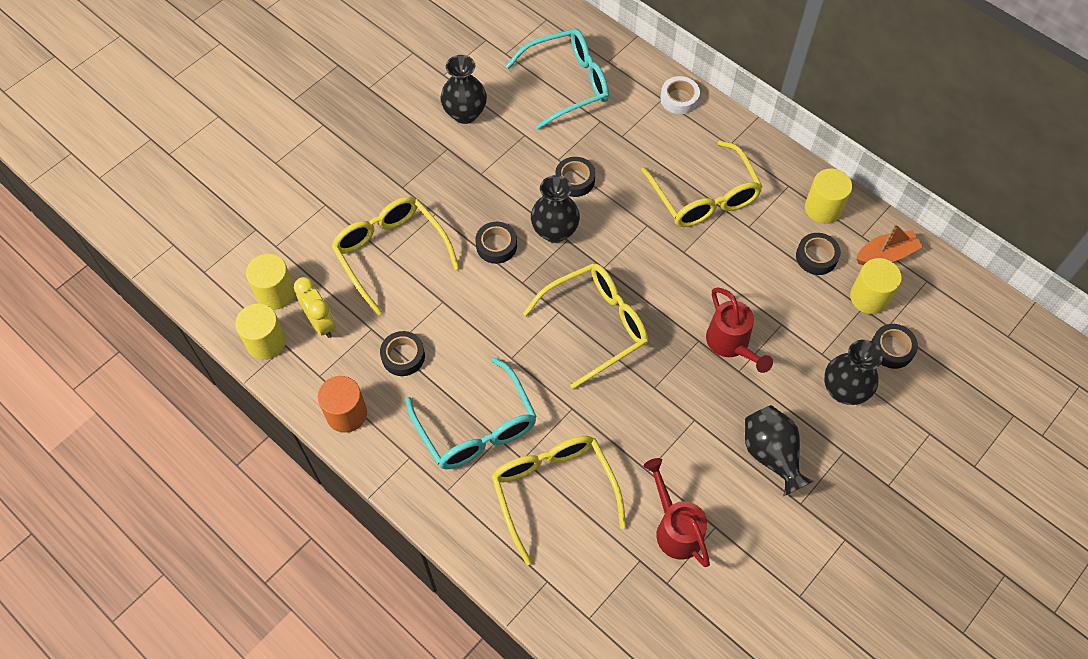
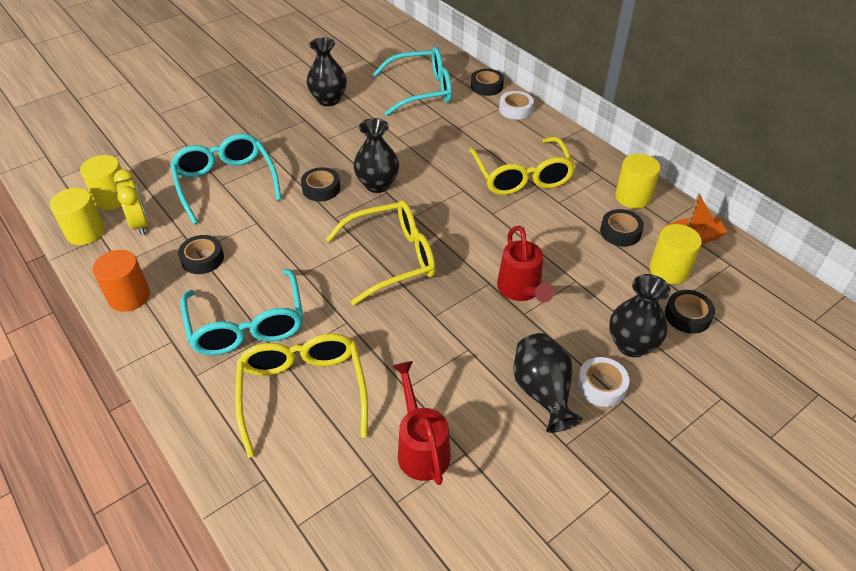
camera: 10 degrees right, 15 degrees down
yellow glasses [331,197,460,315] -> turquoise glasses [170,133,282,225]
black tape [555,157,595,197] -> black tape moved to [471,69,504,96]
none -> white tape [577,357,630,407]

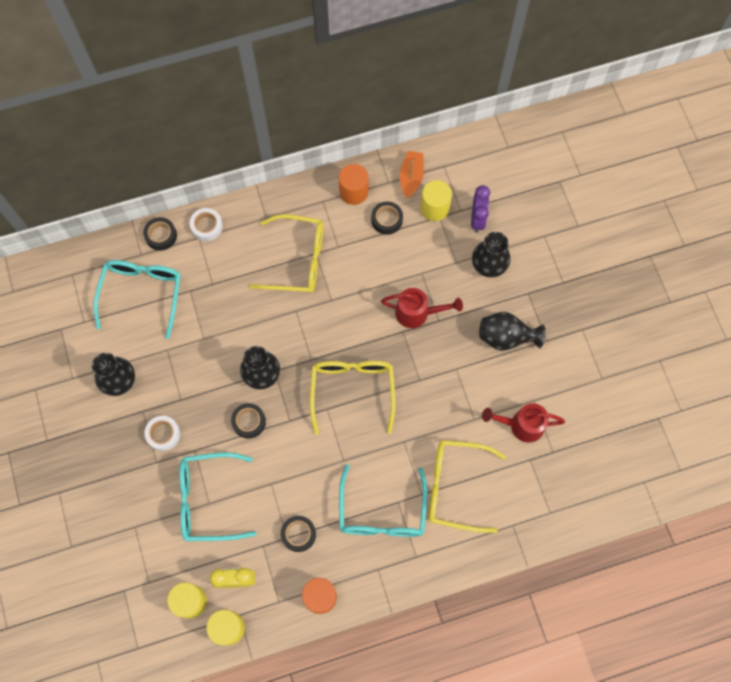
camera: 70 degrees left, 25 degrees up
turquoise glasses [181,269,303,355] -> turquoise glasses turned 90 degrees clockwise [339,464,427,537]
white tape [577,357,630,407] -> white tape moved to [144,416,180,451]
yellow cylinder [615,154,661,209] -> orange cylinder [339,164,369,205]
black tape [665,290,715,334] -> purple clock [471,185,490,233]

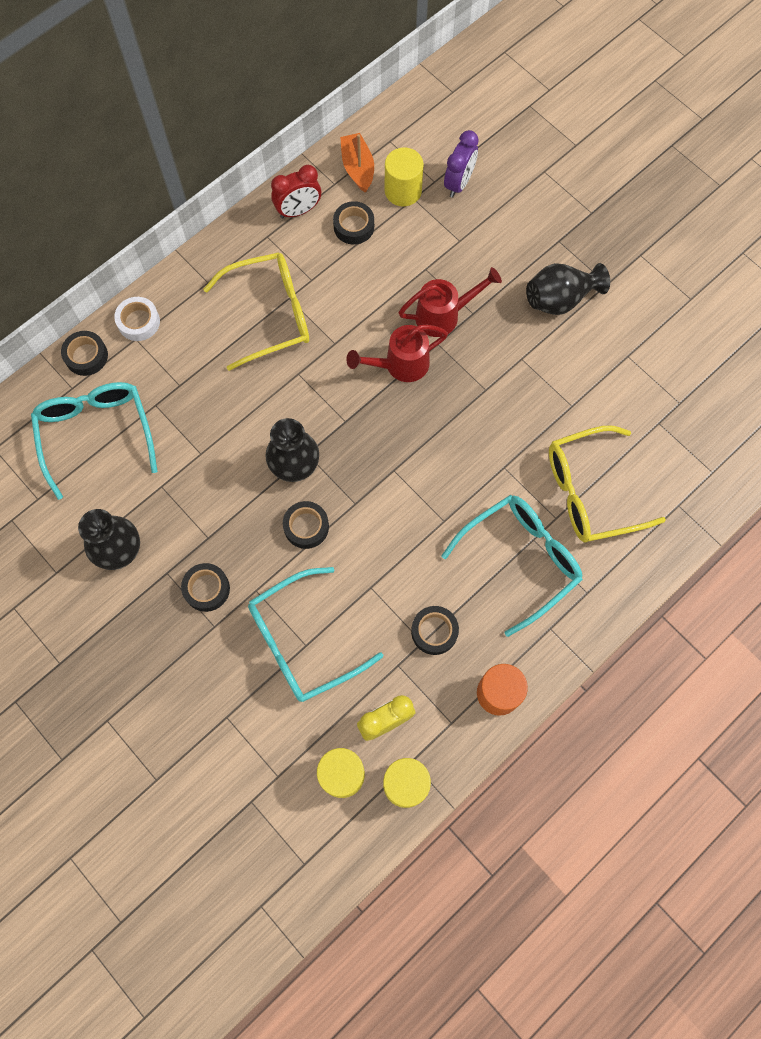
camera: 25 degrees left, 0 degrees up
white tape [144,416,180,451] -> black tape [181,563,230,612]
yellow glasses [310,361,396,434] -> none
orange cylinder [339,164,369,205] -> red clock [271,165,321,218]
turquoise glasses [339,464,427,537] -> turquoise glasses turned 105 degrees counterclockwise [441,495,583,637]
purple clock [471,185,490,233] -> purple clock turned 45 degrees clockwise [444,130,479,198]
black vase [472,232,511,278] -> none
red watering can [482,403,565,443] -> red watering can moved to [346,325,448,382]

